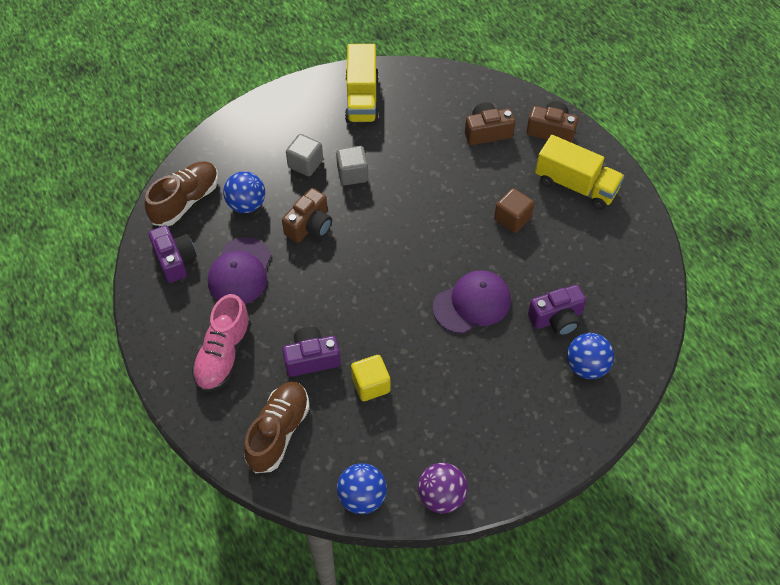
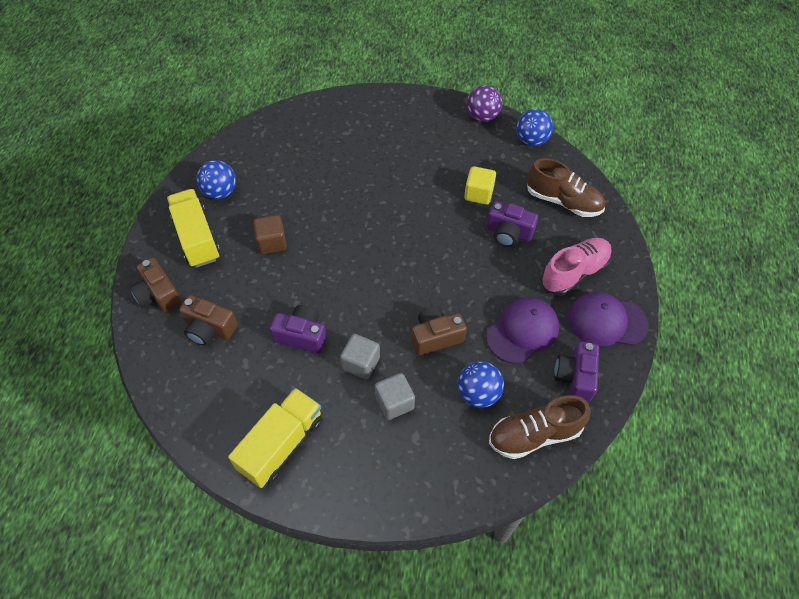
camera: 145 degrees left, 0 degrees up
brown shoe [244,382,309,473] -> brown shoe turned 120 degrees counterclockwise [527,158,605,217]
purple cap [433,270,511,334] -> purple cap moved to [568,292,649,346]
purple camera [528,285,586,336] -> purple camera moved to [270,305,327,353]
blue ball [567,333,614,379] -> blue ball moved to [196,160,236,199]

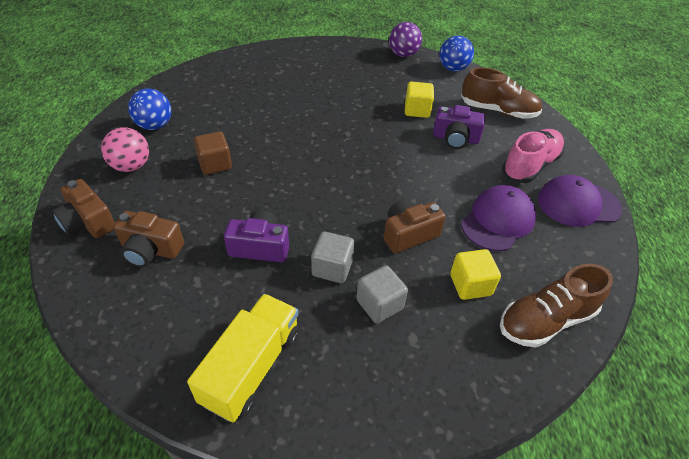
camera: 10 degrees left, 10 degrees down
yellow truck [167,189,220,268] -> pink ball [101,127,149,172]
blue ball [458,361,504,408] -> yellow cube [450,249,501,300]
purple camera [554,341,599,403] -> none

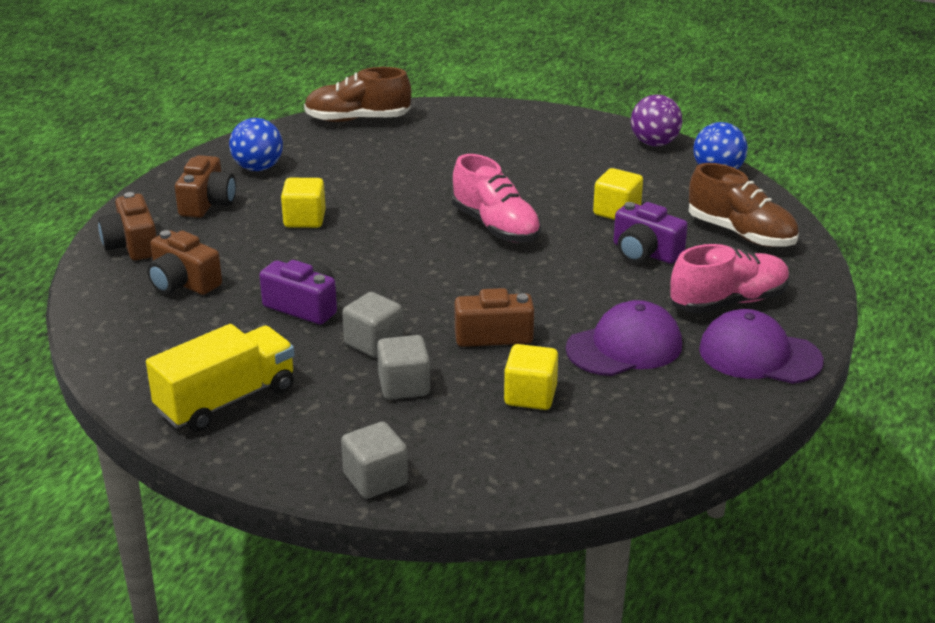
camera: 25 degrees right, 15 degrees down
pink ball [101,127,149,172] -> brown camera [175,155,236,218]
brown cube [194,132,232,175] -> yellow cube [281,178,326,228]
brown shoe [500,264,613,347] -> brown shoe moved to [304,67,411,122]
none -> grey cube [341,422,408,499]
none -> pink shoe [452,154,541,243]

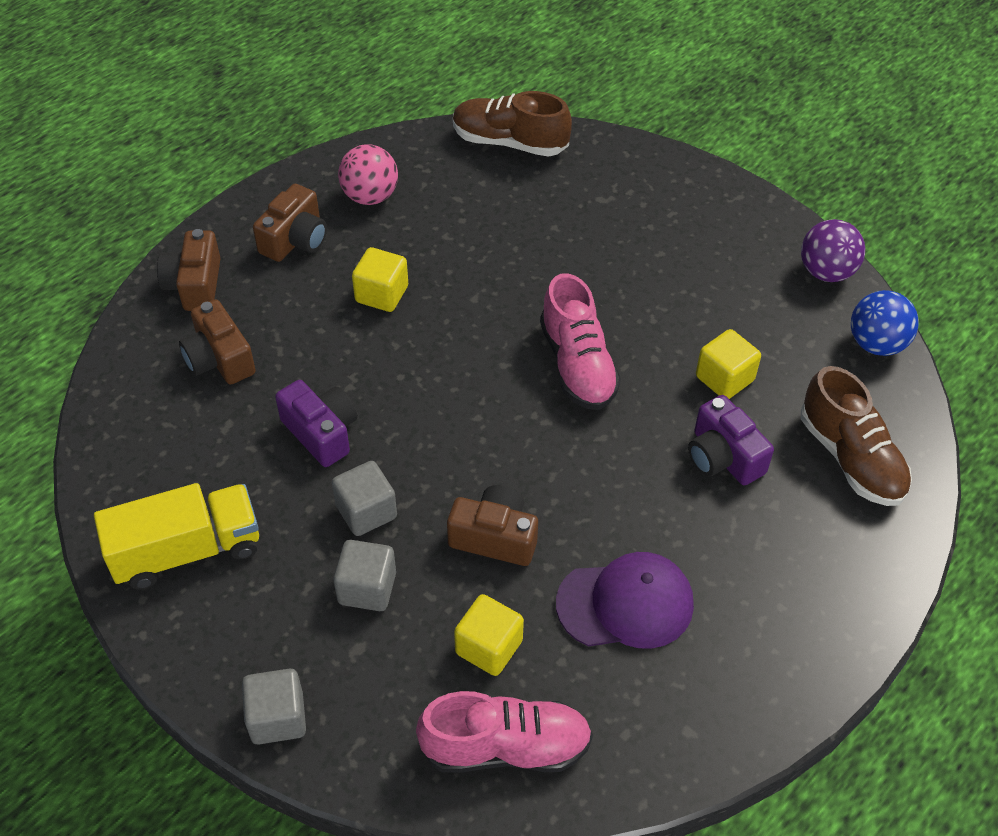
camera: 20 degrees right, 20 degrees up
blue ball [229,118,283,171] -> pink ball [338,144,398,205]
pink shoe [670,244,790,314] -> pink shoe moved to [416,691,593,773]
purple cap [699,309,824,384] -> none

